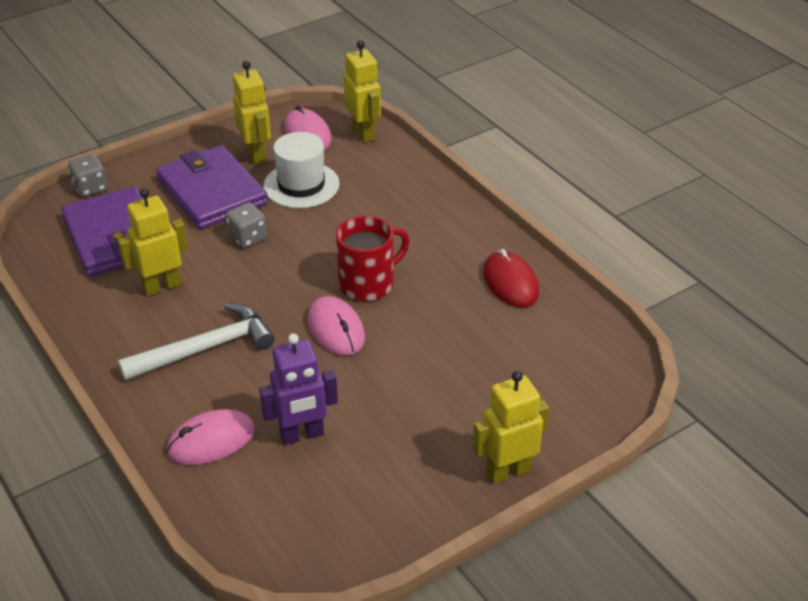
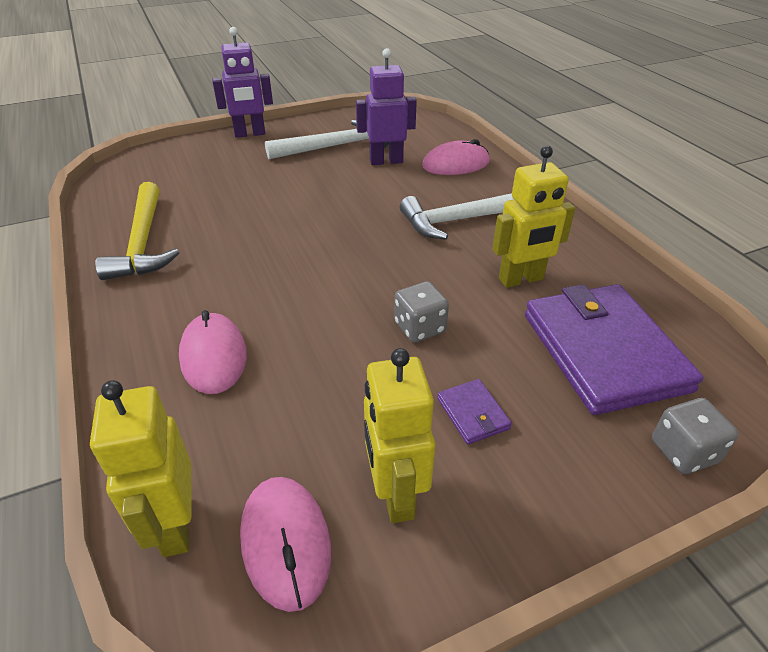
camera: 170 degrees left, 0 degrees up
purple wallet [156,145,268,229] -> purple wallet [437,379,512,445], size x0.40
white hat [263,132,340,208] -> none
pink mouse [308,296,365,356] -> pink mouse moved to [179,310,247,394]
red mug [336,216,410,301] -> none
yellow robot [472,371,549,484] -> purple robot [212,27,273,138]
red mouse [483,249,539,308] -> yellow hammer [95,182,179,280]
none -> white hammer [265,120,389,159]

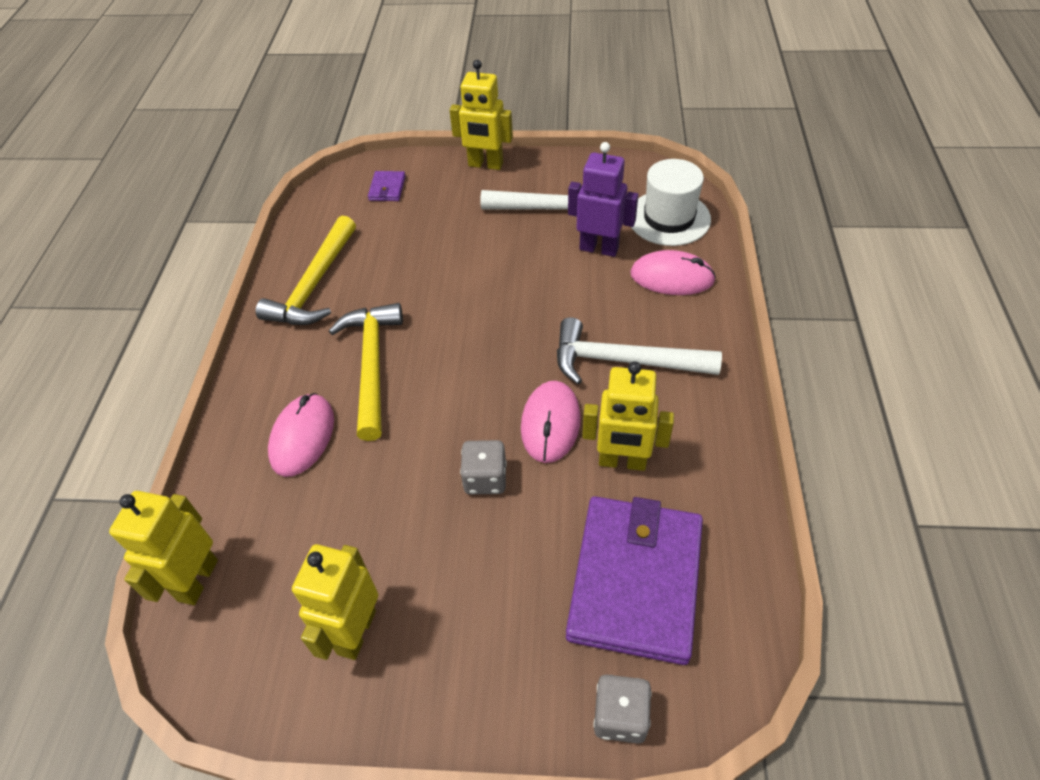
camera: 30 degrees right, 10 degrees up
purple robot [212,27,273,138] -> yellow robot [450,60,513,170]
pink mouse [240,477,331,612] -> pink mouse moved to [521,381,581,463]
purple wallet [437,379,512,445] -> purple wallet moved to [368,171,406,201]
none -> yellow hammer [329,303,403,441]
none -> white hat [631,159,711,246]

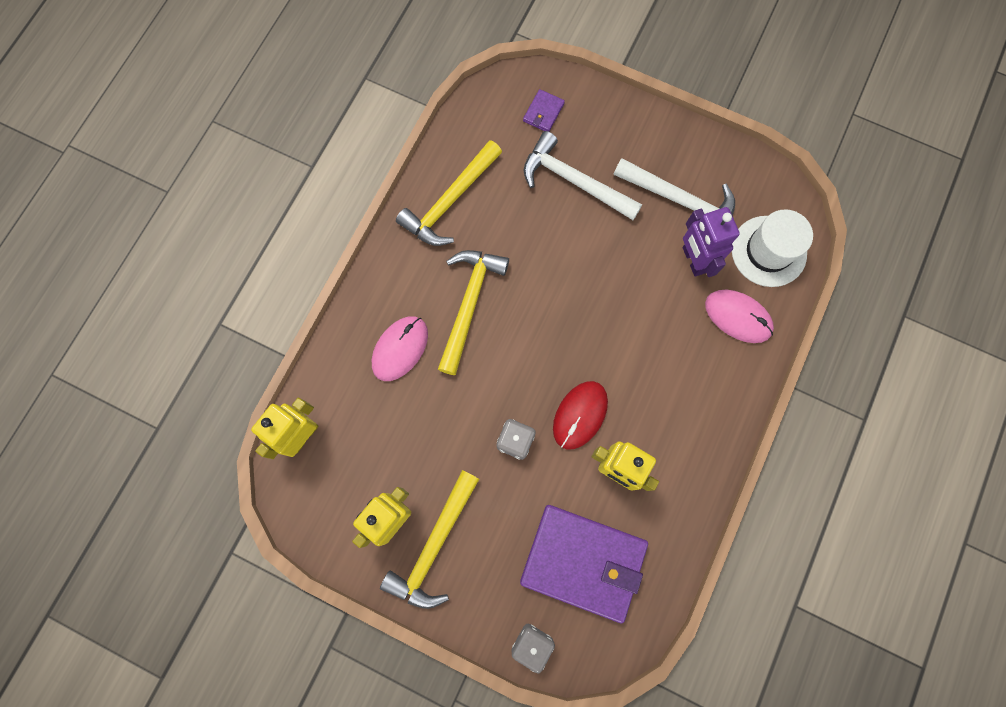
camera: 20 degrees right, 25 degrees up
yellow robot [450,60,513,170] -> none
pink mouse [521,381,581,463] -> red mouse [553,381,608,450]
white hammer [557,317,722,384] -> white hammer moved to [524,131,642,220]
purple wallet [566,496,703,665] -> purple wallet turned 75 degrees clockwise [520,505,648,623]
purple robot [568,142,638,257] -> purple robot turned 150 degrees counterclockwise [683,207,740,277]
none -> yellow hammer [380,470,479,609]

